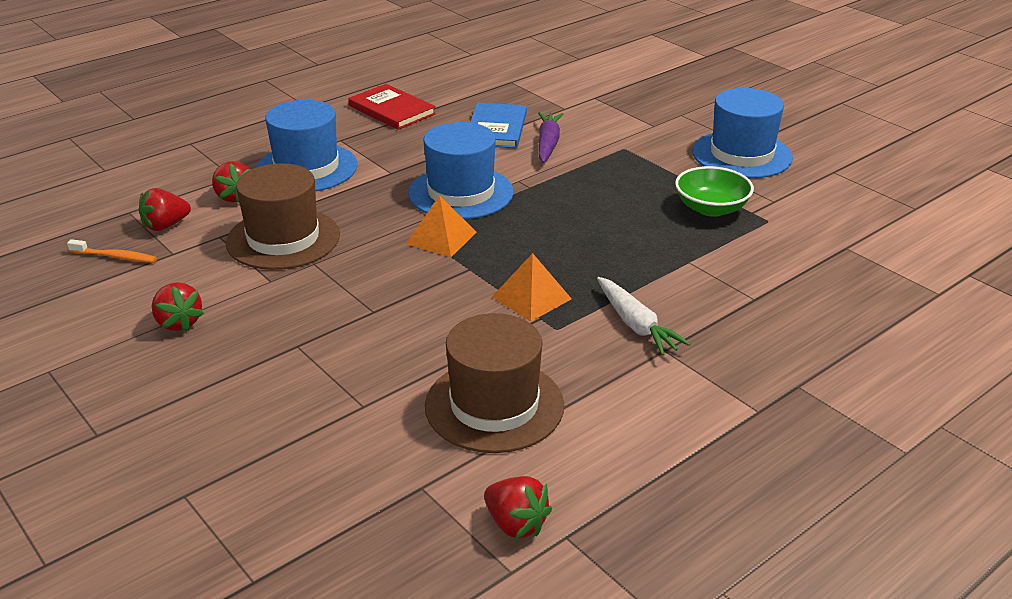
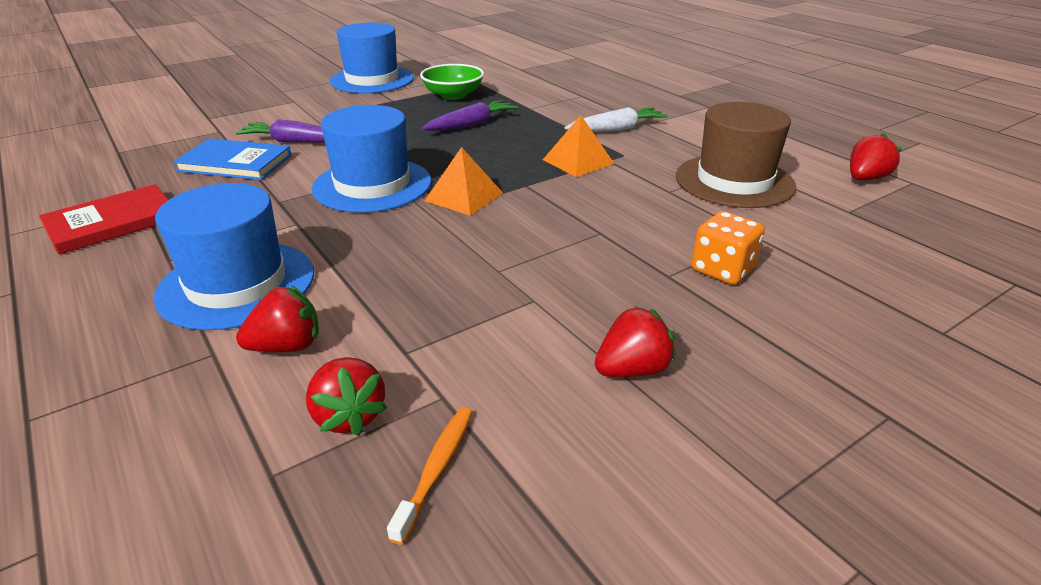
camera: 85 degrees left, 0 degrees up
brown hat [226,163,340,270] -> none
none -> purple carrot [422,100,518,131]
none -> orange dice [691,211,765,285]

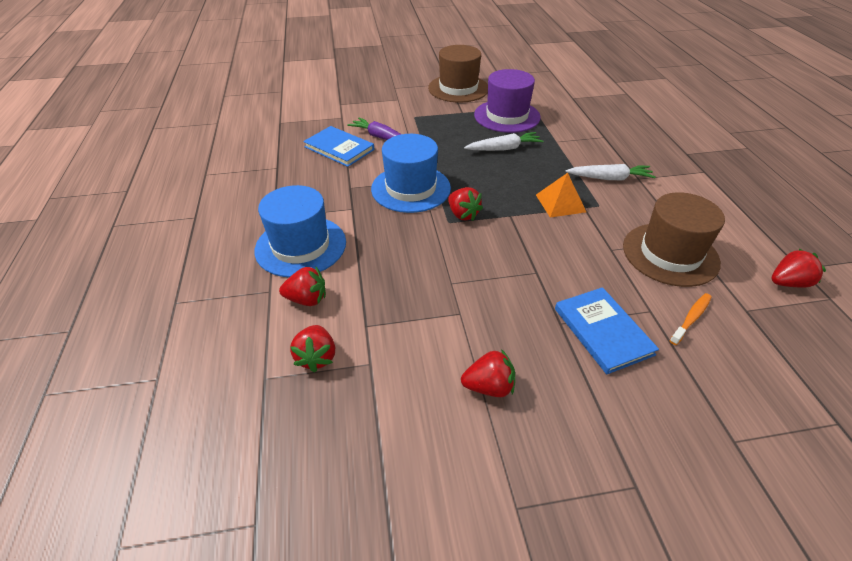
camera: 25 degrees right, 10 degrees up
red book [39,184,169,254] -> none
blue hat [330,23,414,93] -> brown hat [428,45,488,103]
orange toothbrush [387,407,472,545] -> orange toothbrush moved to [670,293,712,345]
green bowl [420,64,484,100] -> purple hat [474,69,541,133]
purple carrot [422,100,518,131] -> white carrot [464,132,543,151]
orange pyramid [425,147,503,216] -> red strawberry [448,187,483,221]
orange dice [691,211,765,285] -> blue book [555,287,659,374]

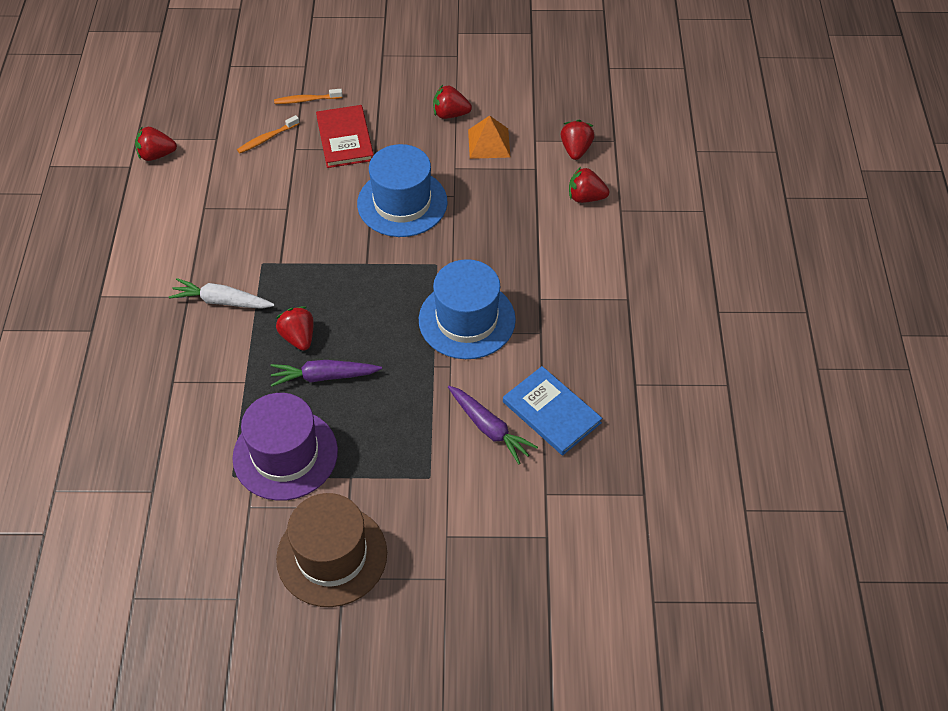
camera: 170 degrees left, 10 degrees up
blue hat [255,185,346,277] -> blue hat moved to [357,144,448,237]
red strawberry [448,187,483,221] -> red strawberry moved to [276,306,314,351]
white carrot [464,132,543,151] -> purple carrot [271,360,382,387]
orange pyramid [536,173,586,218] -> orange pyramid moved to [468,115,510,159]
blue book [555,287,659,374] -> red book [316,105,374,168]
brown hat [623,192,725,287] -> none
none -> orange toothbrush [274,89,343,104]

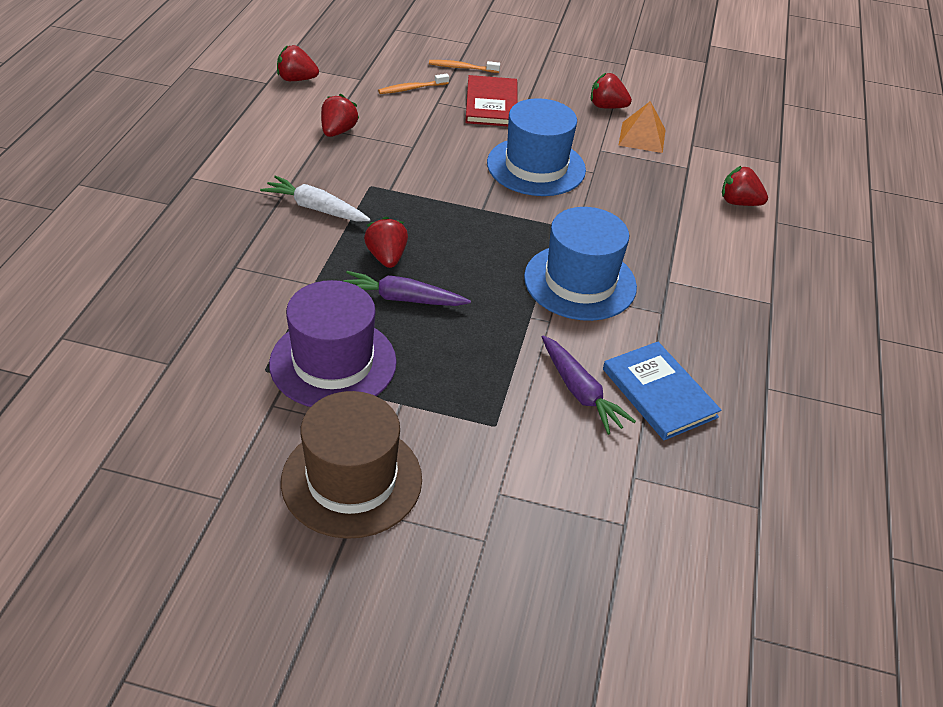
camera: 10 degrees right, 10 degrees down
red strawberry [561,120,595,160] -> red strawberry moved to [321,94,359,137]

